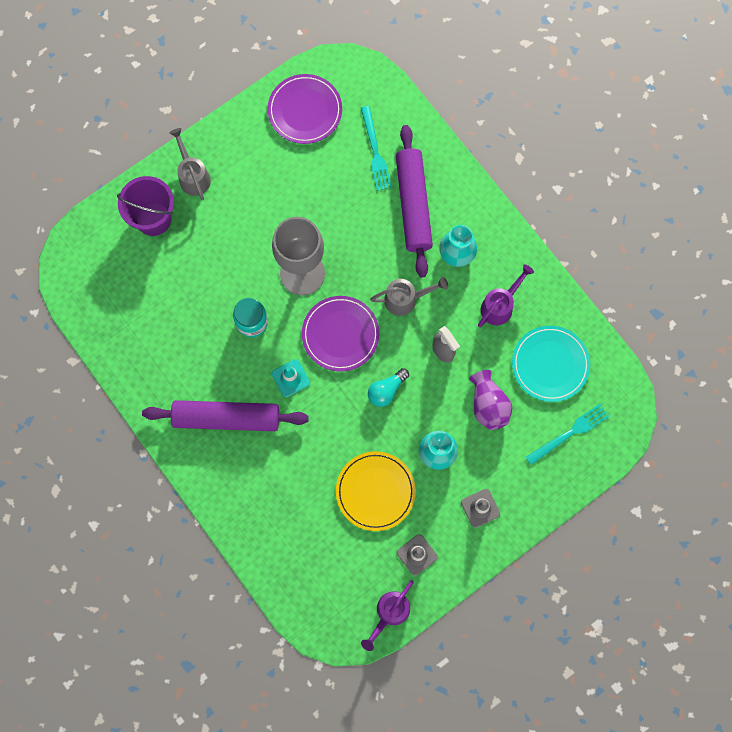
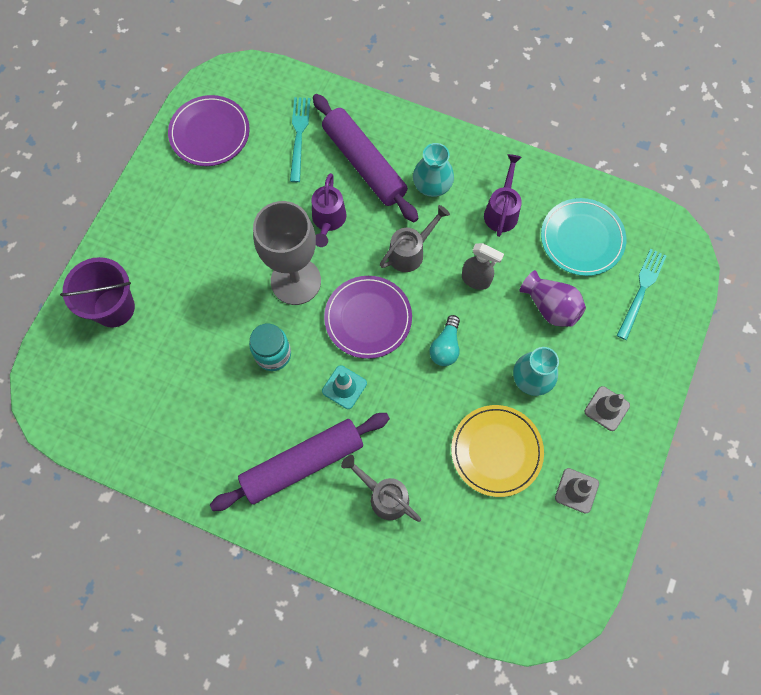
camera: 30 degrees left, 5 degrees down
grey watering can [170,128,211,200] -> grey watering can moved to [341,455,421,522]
turquoise fork [361,106,392,191] -> turquoise fork turned 135 degrees counterclockwise [290,97,310,182]
purple watering can [361,580,414,651] -> purple watering can moved to [312,173,346,247]

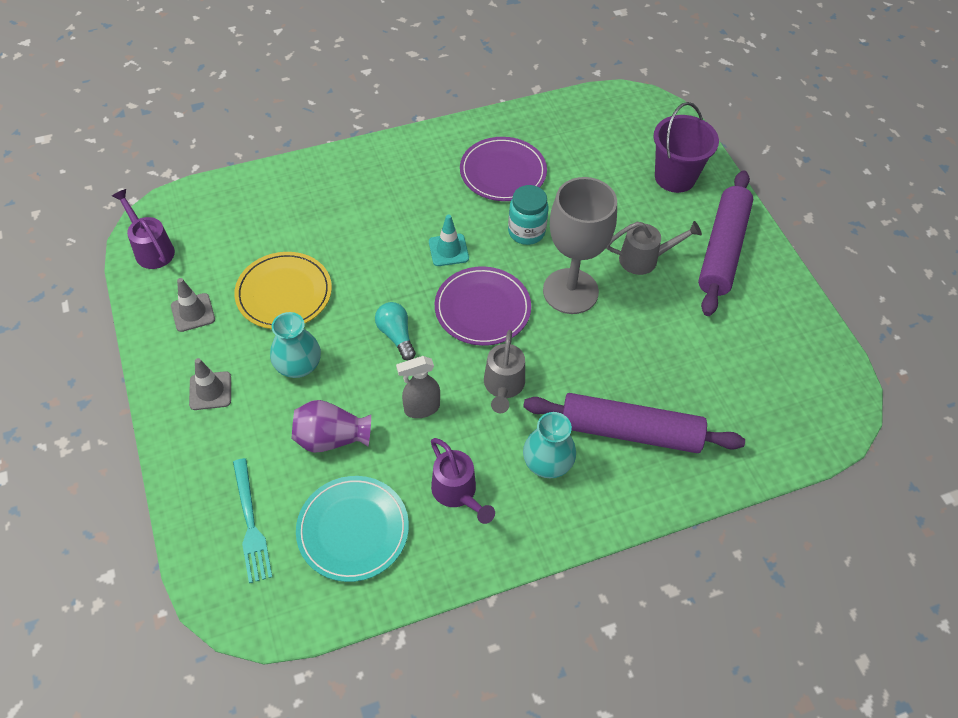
camera: 135 degrees right, 15 degrees down
purple plate [168,95,250,166] -> purple plate moved to [460,137,547,201]
purple rolling pin [210,413,390,511] -> purple rolling pin moved to [698,170,753,316]
turquoise fork [290,97,310,182] -> none
purple watering can [312,173,346,247] -> purple watering can moved to [112,189,175,269]
grey watering can [341,455,421,522] -> grey watering can moved to [606,221,702,275]

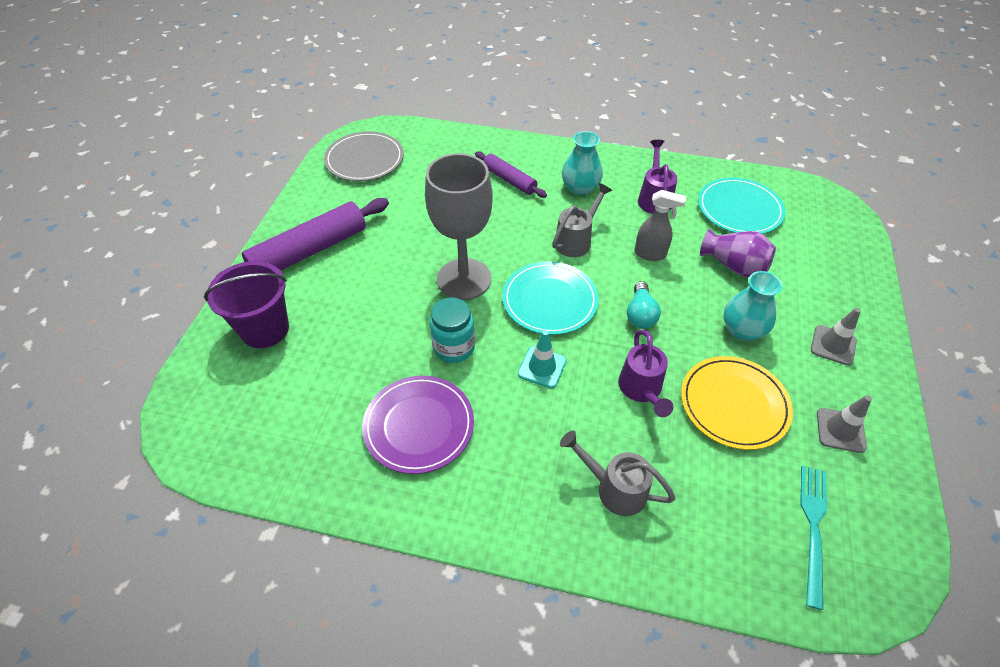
camera: 145 degrees left, 5 degrees down
purple watering can [112,189,175,269] -> purple watering can moved to [618,330,673,417]
turquoise fork [233,458,272,583] -> turquoise fork moved to [801,466,827,610]
purple plate [435,266,531,346] -> turquoise plate [502,261,599,335]
purple rolling pin [523,393,745,453] -> purple rolling pin [475,151,547,198], size x0.57
grey watering can [606,221,702,275] -> grey watering can moved to [560,431,676,516]
none -> grey plate [324,131,404,181]

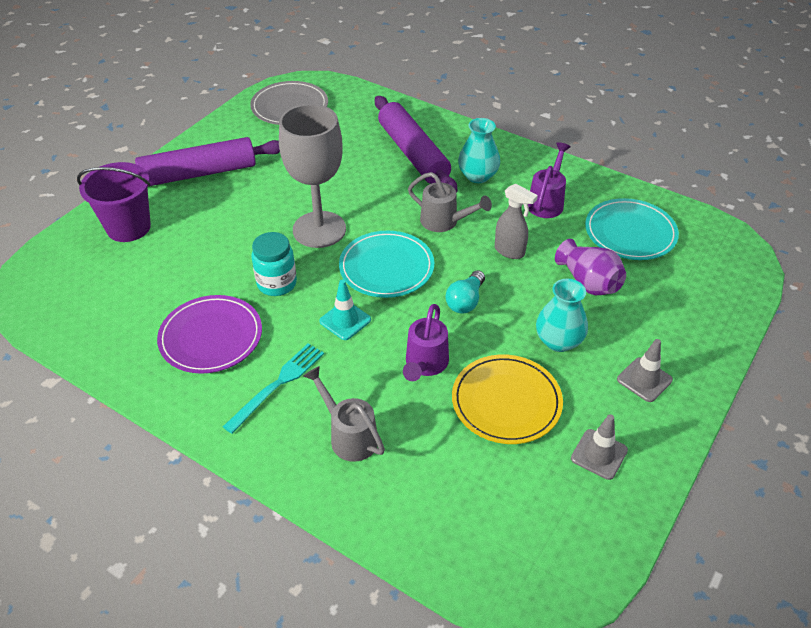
camera: 20 degrees right, 5 degrees down
purple rolling pin [475,151,547,198] -> purple rolling pin [375,96,457,193], size x1.76
grey watering can [552,183,612,257] -> grey watering can turned 60 degrees clockwise [408,172,492,232]
turquoise fork [801,466,827,610] -> turquoise fork moved to [223,343,324,434]

